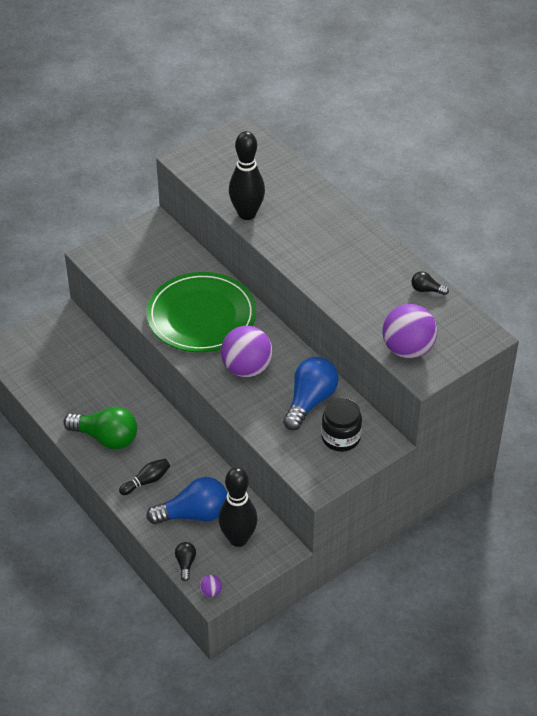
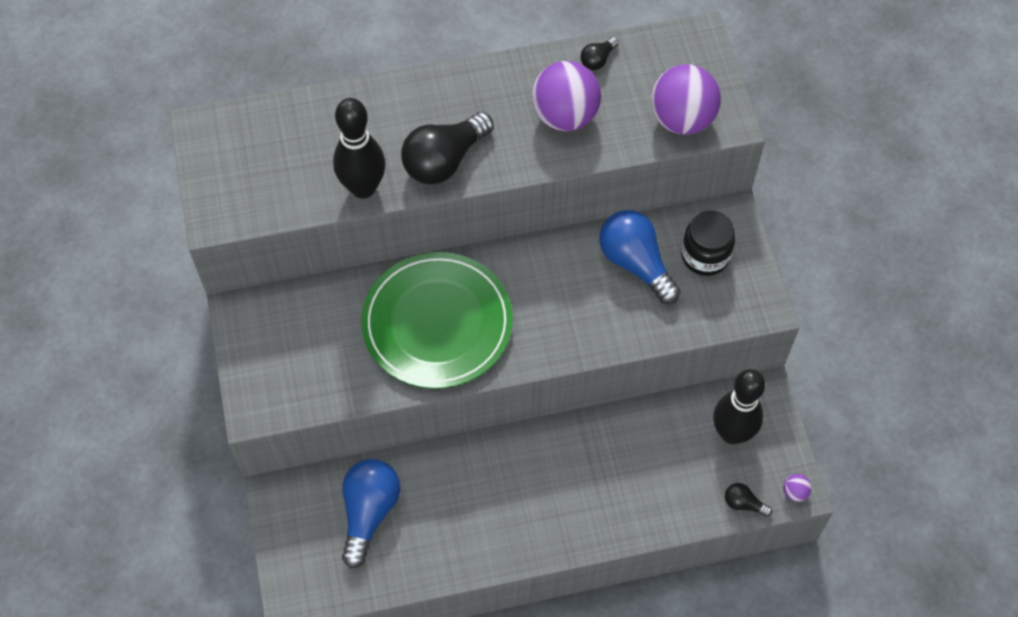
camera: 65 degrees left, 15 degrees up
green light bulb [63,407,137,450] -> none
black bowling pin [119,459,170,495] -> none
blue light bulb [146,477,227,524] -> blue light bulb moved to [342,459,400,569]
purple ball [221,326,273,377] -> purple ball moved to [532,61,601,131]
none -> black light bulb [401,112,494,184]

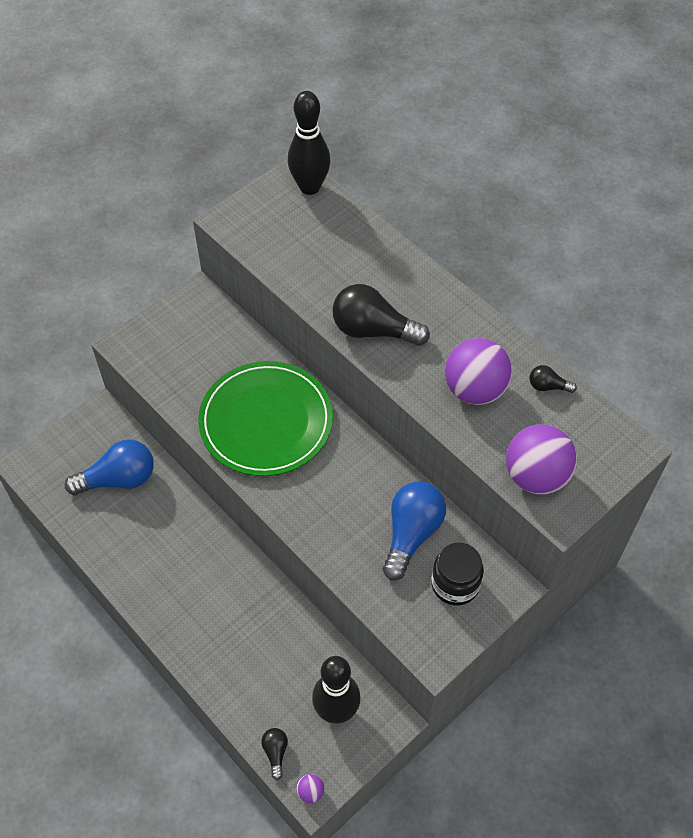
camera: 60 degrees right, 5 degrees down
black bowling pin [333,98,385,199] -> black bowling pin moved to [288,91,330,195]

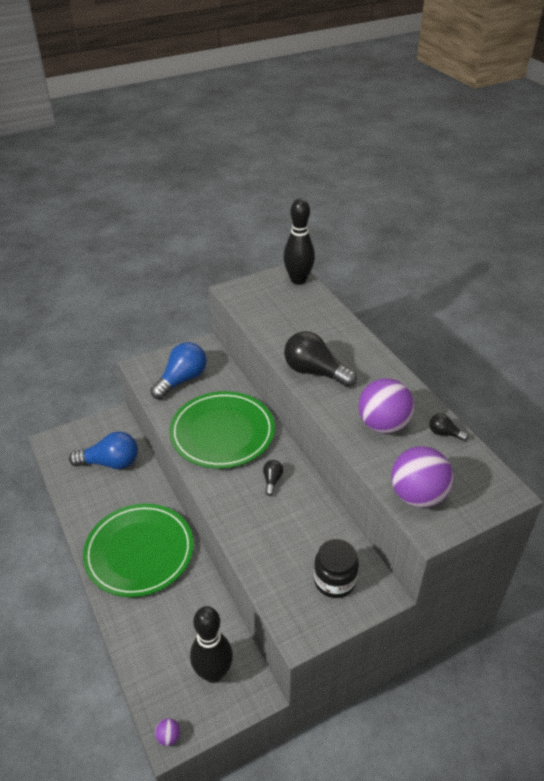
camera: 15 degrees right, 15 degrees down
black light bulb [261,728,288,780] -> black light bulb moved to [263,460,283,496]
blue light bulb [383,482,446,580] -> blue light bulb moved to [151,342,207,399]
none -> green plate [83,504,194,597]

